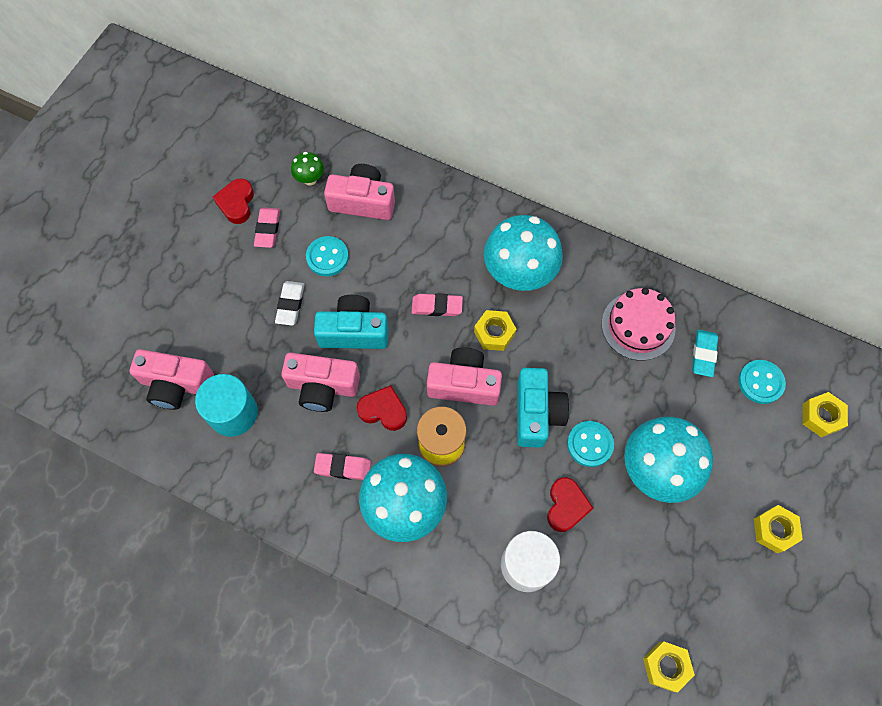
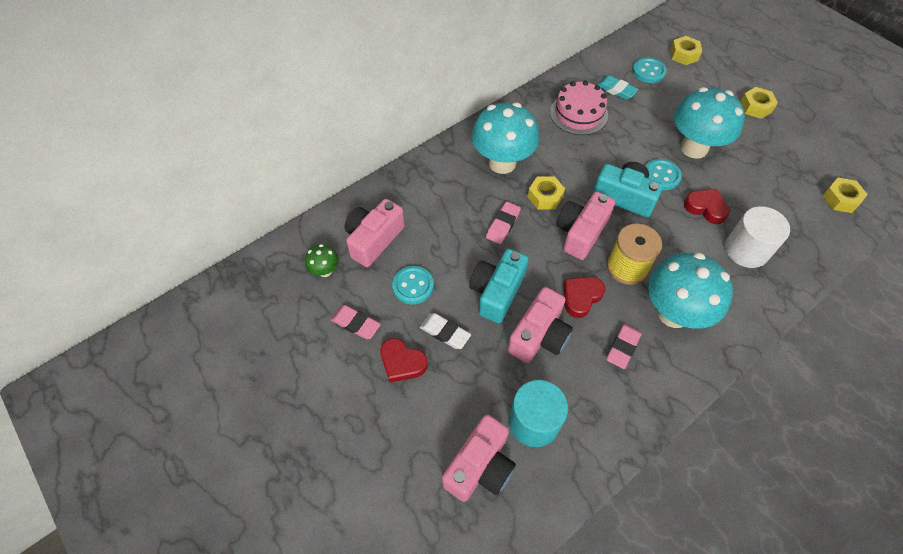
camera: 65 degrees left, 10 degrees down
red heart [213,178,254,224] -> red heart moved to [380,338,428,383]

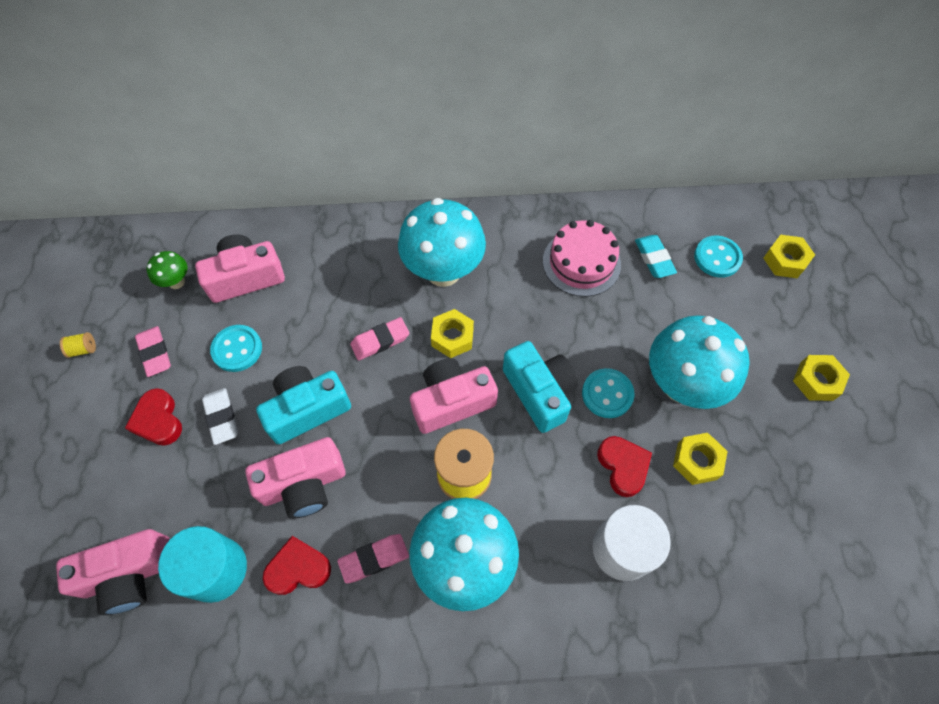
camera: 35 degrees right, 5 degrees up
red heart [563,277,605,318] -> red heart moved to [263,536,331,595]
yellow nut [822,178,868,213] -> yellow nut moved to [673,433,728,485]
none -> yellow spool [60,332,96,358]

